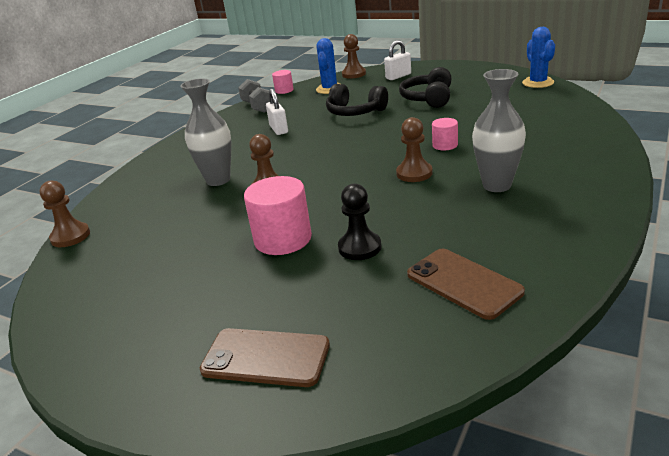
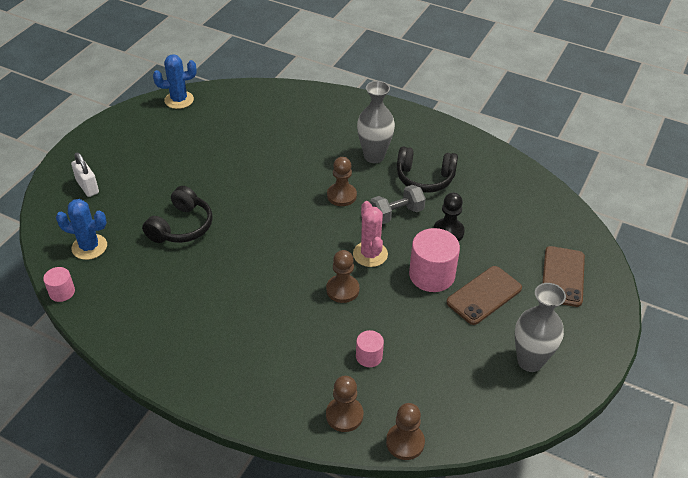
camera: 95 degrees left, 15 degrees up
grey vase [180,78,231,186] -> grey vase moved to [515,283,566,372]
grey dumbbell [238,79,270,113] -> grey dumbbell moved to [370,185,426,224]
white padlock [266,89,288,135] -> none
brown pawn [342,34,366,79] -> brown pawn moved to [326,376,363,432]
black headphones [399,67,452,108] -> black headphones moved to [397,147,458,193]
brown phone [407,249,525,320] -> brown phone moved to [446,266,522,325]
pink cylinder [432,118,458,150] -> pink cylinder moved to [356,330,384,367]
none -> pink cactus [353,201,388,267]

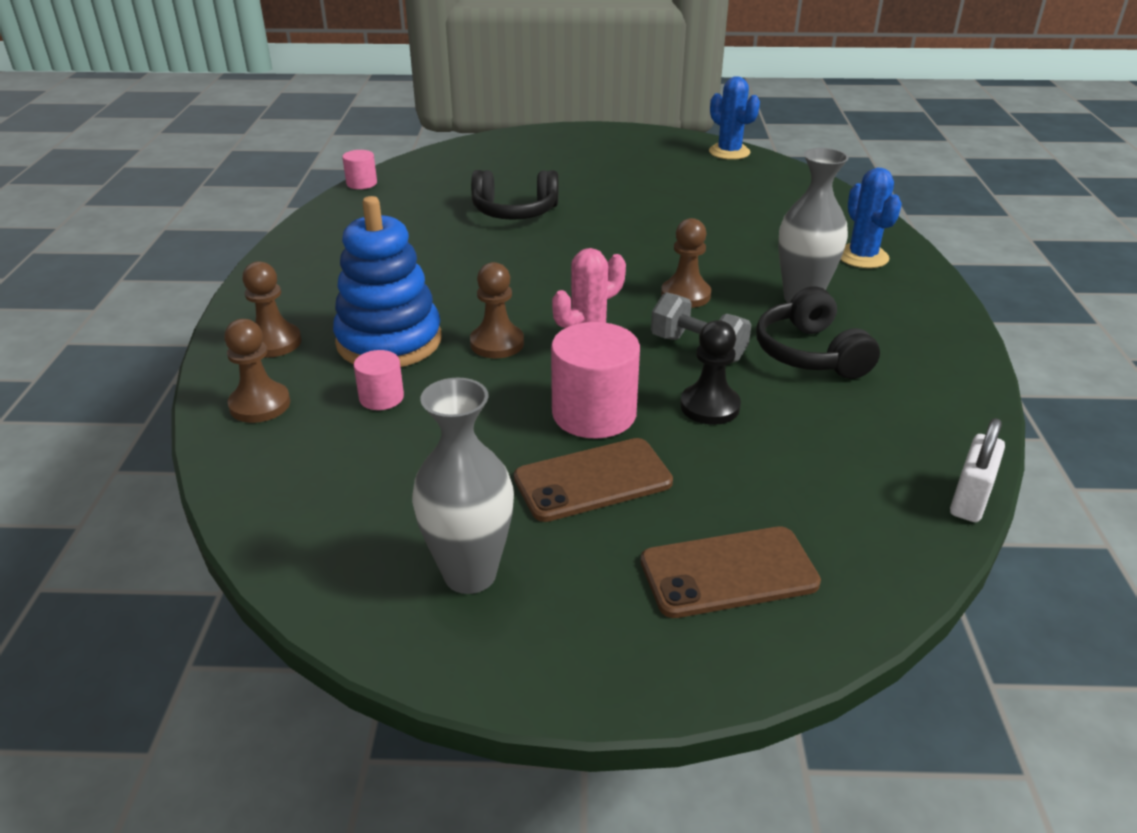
camera: 65 degrees right, 10 degrees down
blue cactus [56,199,107,260] -> blue cactus moved to [840,168,902,268]
white padlock [71,153,99,197] -> white padlock moved to [950,418,1005,522]
brown pawn [386,403,425,460] -> brown pawn moved to [242,261,302,357]
brown phone [446,266,522,325] -> brown phone turned 45 degrees counterclockwise [514,438,673,522]
none -> blue stacking toy [333,196,442,367]

